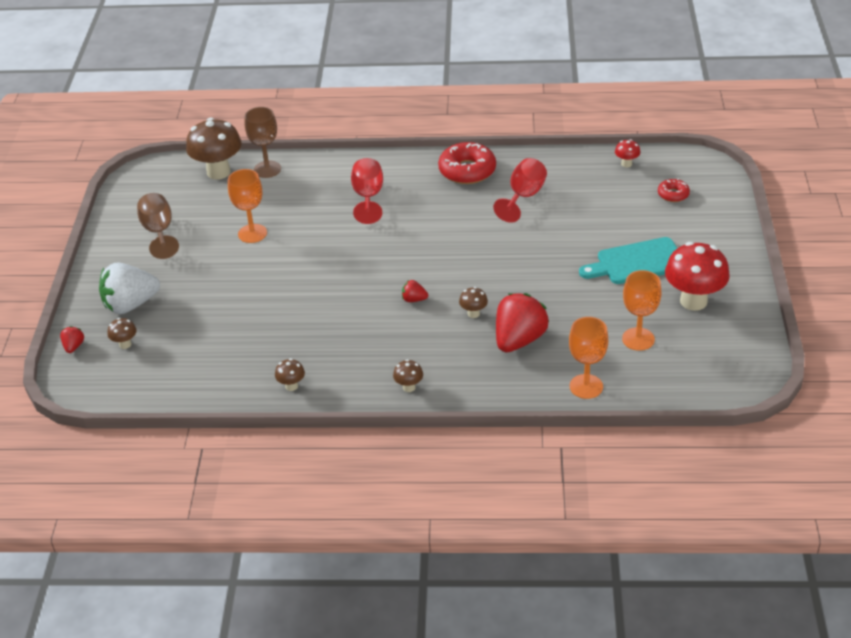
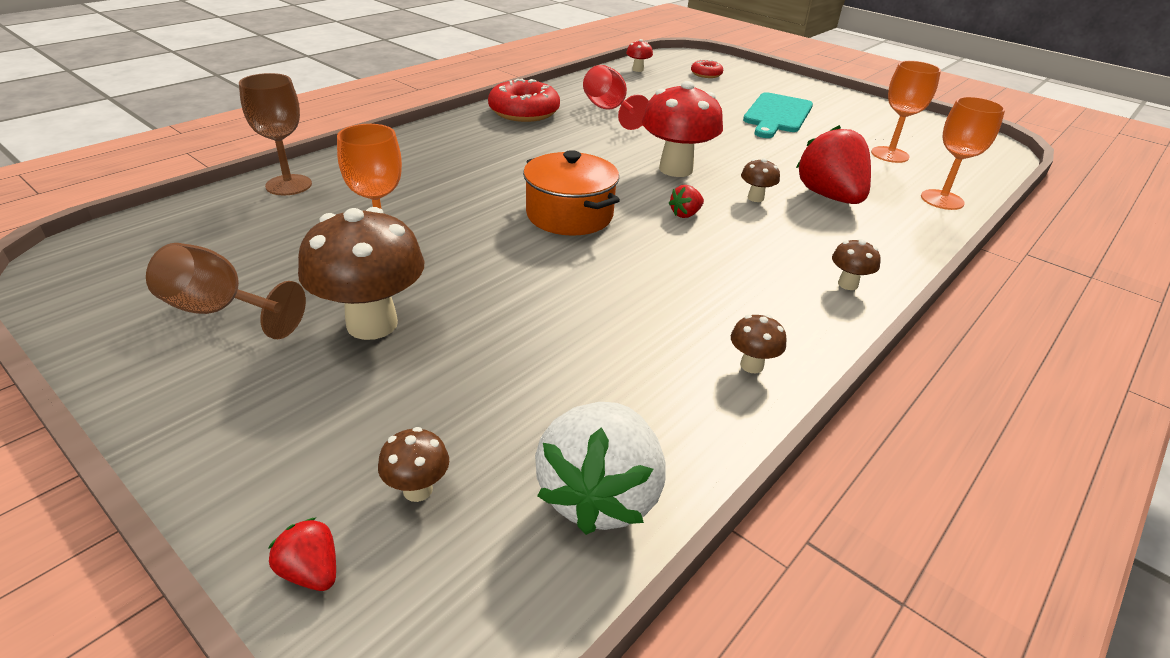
camera: 55 degrees left, 5 degrees down
white strawberry [99,262,160,314] -> white strawberry moved to [535,402,665,535]
brown mushroom [186,118,242,180] -> brown mushroom moved to [298,207,425,340]
red goblet [351,158,383,224] -> none
red mushroom [665,242,730,311] -> red mushroom moved to [642,81,723,177]
none -> orange pot [523,150,620,236]

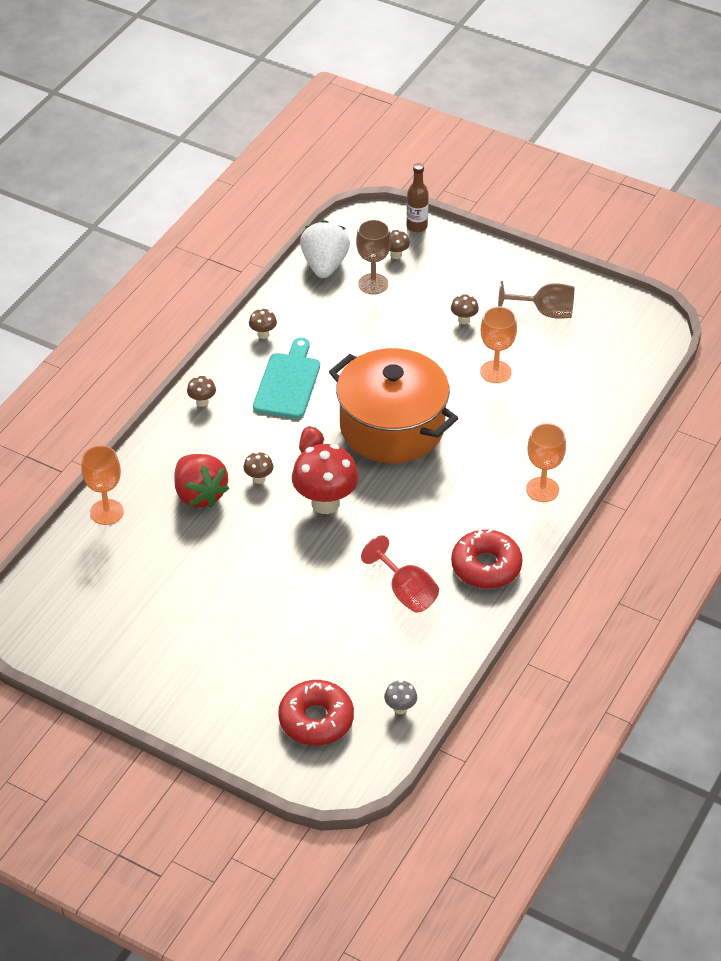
camera: 170 degrees right, 10 degrees up
brown goblet [239,73,312,196] -> brown goblet moved to [356,219,391,295]
red strawberry [268,517,336,591] -> brown bottle [407,163,429,232]
brown mushroom [298,207,425,340] -> brown mushroom [451,294,479,324], size x0.46
orange pot [523,150,620,236] -> orange pot [329,348,458,463], size x1.68
red mushroom [626,39,653,72] -> grey mushroom [384,680,417,714]
red donut [691,59,723,78] -> red donut [278,680,354,746], size x1.88
turquoise cutting board [743,92,813,138] -> turquoise cutting board moved to [253,338,320,419]
orange goblet [871,61,941,163] -> orange goblet moved to [526,423,566,502]

